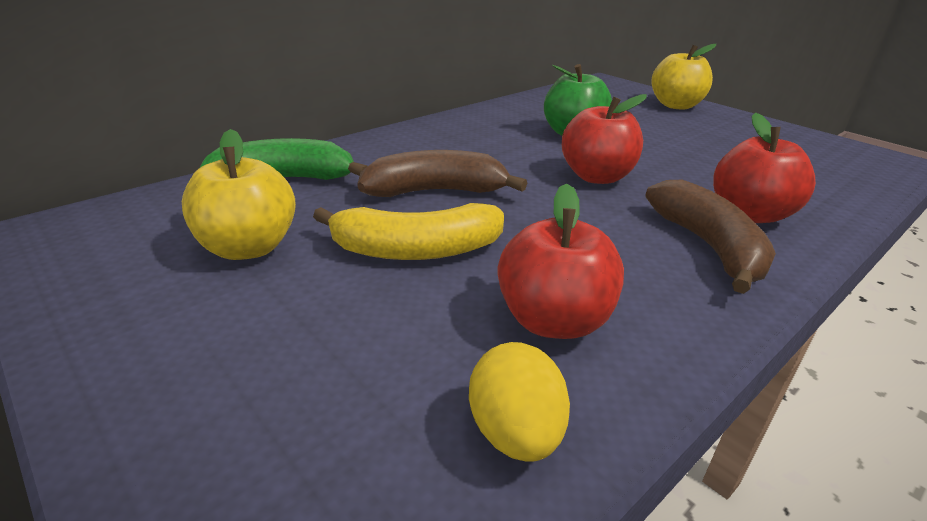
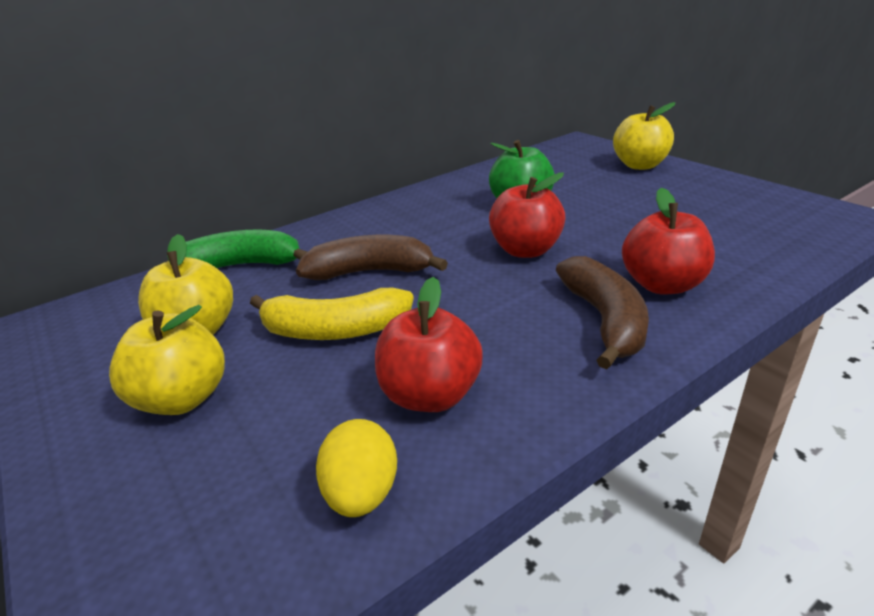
camera: 10 degrees right, 0 degrees up
none -> yellow apple [109,305,225,415]

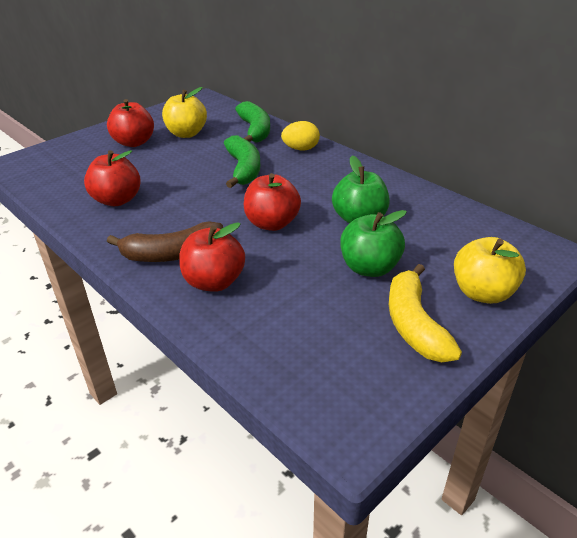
camera: 80 degrees right, 5 degrees up
yellow apple [109,305,225,415] -> red apple [107,99,154,147]
yellow banana [250,288,414,340] -> yellow banana moved to [389,264,462,363]
brown banana [296,235,448,280] -> green banana [224,135,260,188]
yellow egg [316,419,397,517] -> yellow egg moved to [281,121,320,150]
none -> green apple [340,210,407,277]

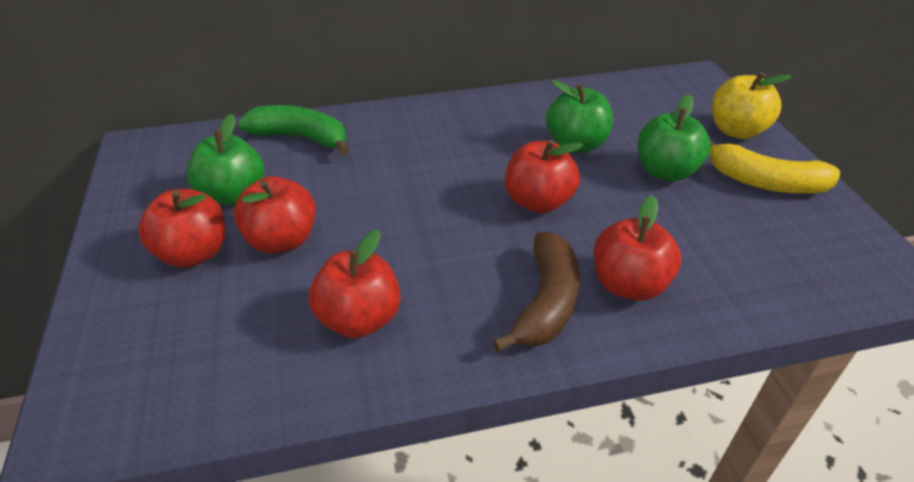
camera: 60 degrees left, 5 degrees up
yellow apple [162,87,207,138] -> green apple [187,114,265,206]
green banana [224,135,260,188] -> none
yellow egg [281,121,320,150] -> none
none -> red apple [234,176,316,254]

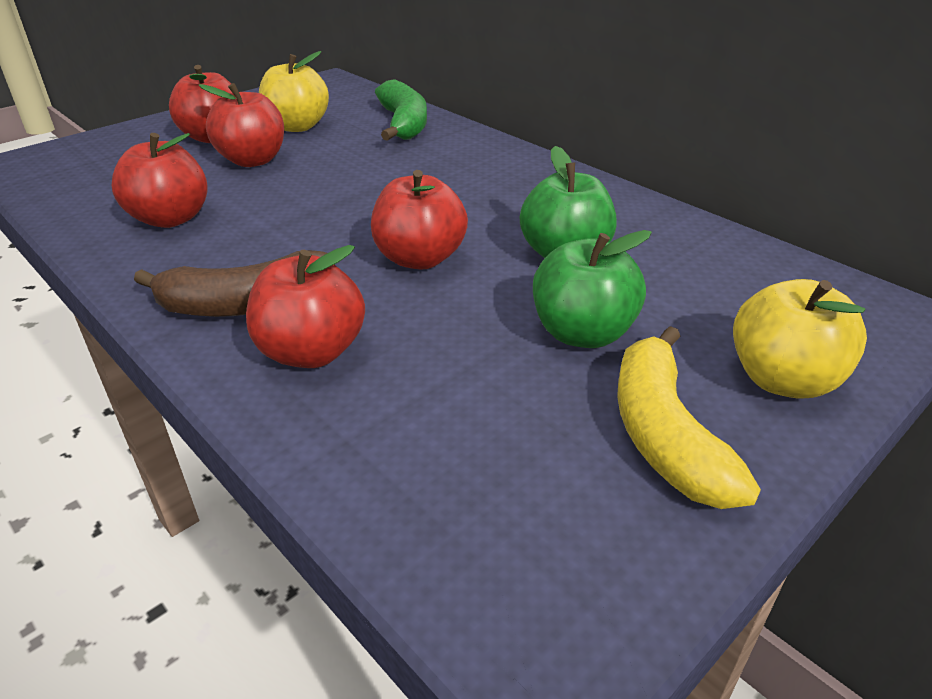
camera: 60 degrees right, 5 degrees down
green apple [187,114,265,206] -> yellow apple [259,51,329,132]

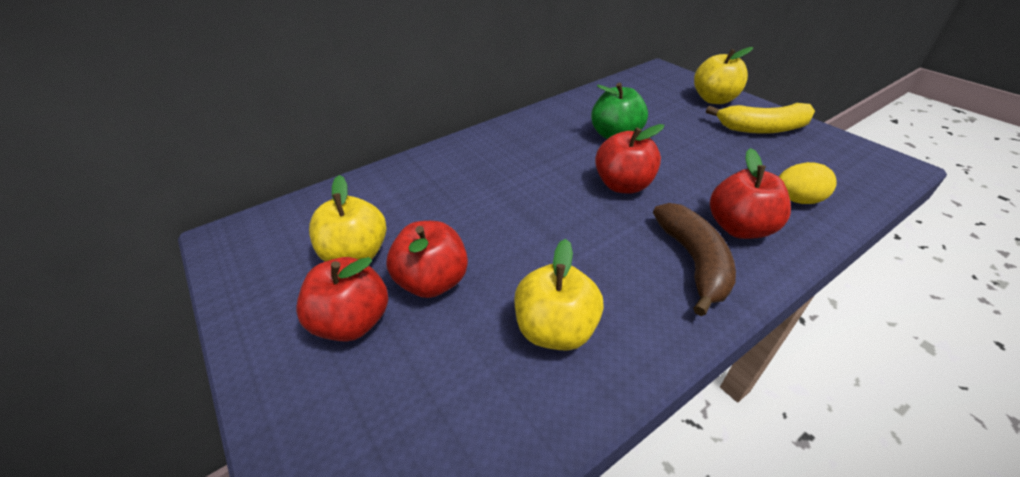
camera: 80 degrees left, 5 degrees up
red apple [112,133,208,228] -> yellow apple [514,239,604,351]
green banana [375,79,427,141] -> none
green apple [533,230,652,348] -> none
none -> yellow egg [779,162,837,204]

